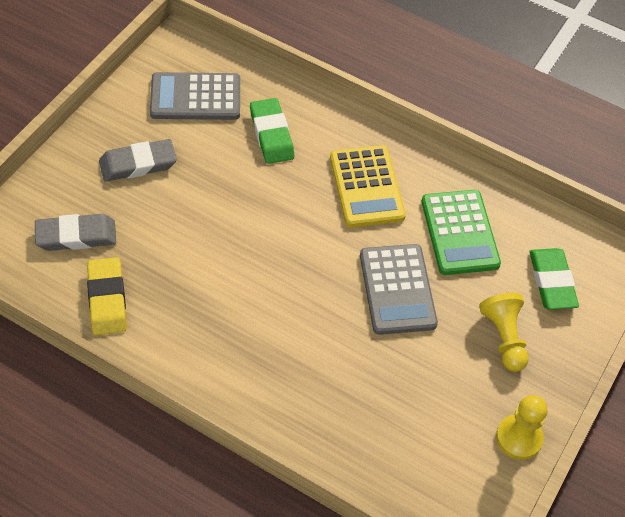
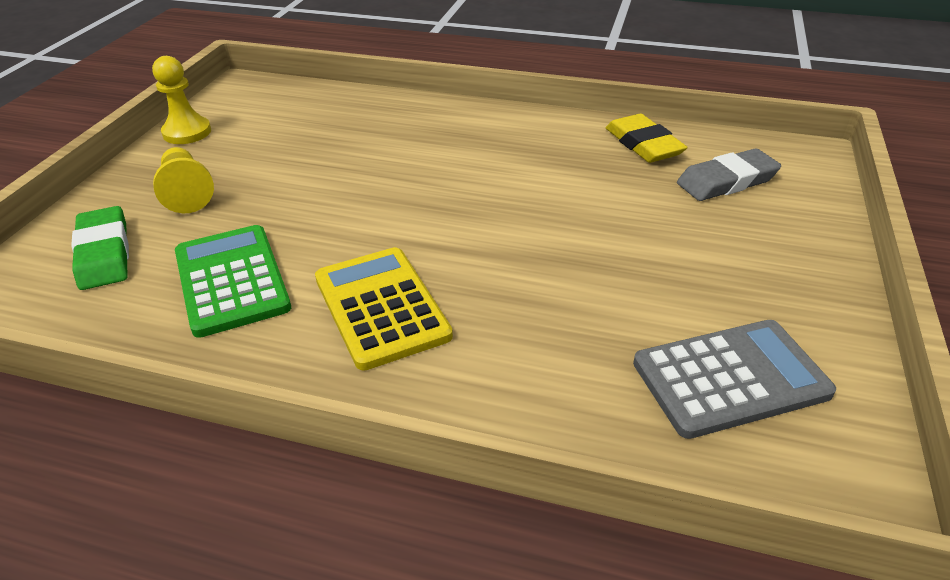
camera: 170 degrees right, 15 degrees down
grey eraser [99,139,177,182] -> none
green eraser [250,98,294,164] -> none
grey calculator [360,244,438,335] -> none

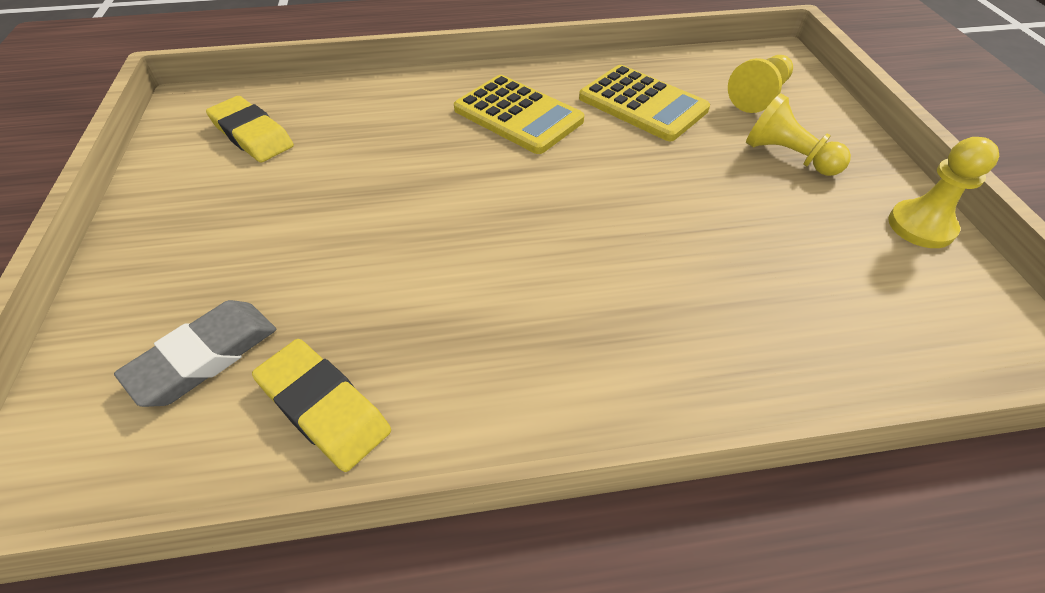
camera: 155 degrees right, 10 degrees up
green eraser [71,206,129,290] -> yellow pawn [728,55,793,113]
green calculator [175,225,291,338] -> yellow calculator [579,65,710,141]
grey calculator [633,320,836,439] -> yellow eraser [206,96,294,162]

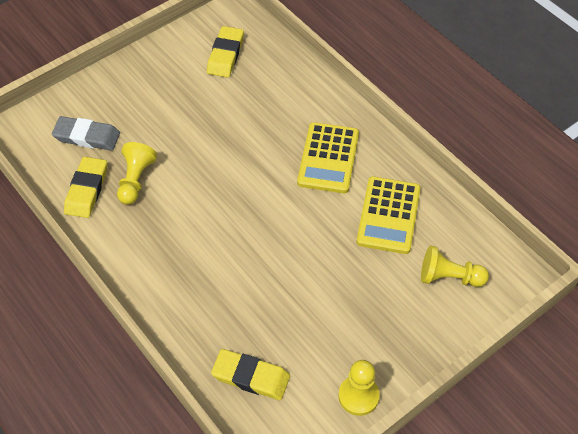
camera: 60 degrees right, 5 degrees up
yellow pawn [746,93,851,176] -> yellow pawn moved to [117,142,157,205]
none -> yellow eraser [211,349,290,400]

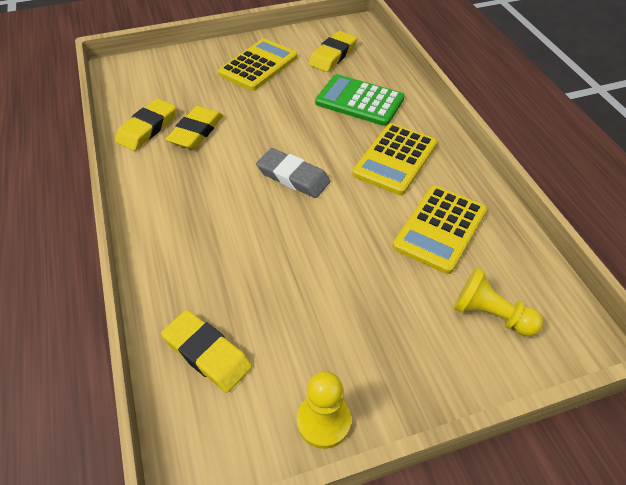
camera: 20 degrees right, 5 degrees down
grey eraser [52,116,120,151] -> grey eraser moved to [256,148,330,198]
yellow pawn [117,142,157,205] -> yellow eraser [165,106,223,149]
none -> yellow calculator [218,38,298,91]
none -> green calculator [315,74,405,126]

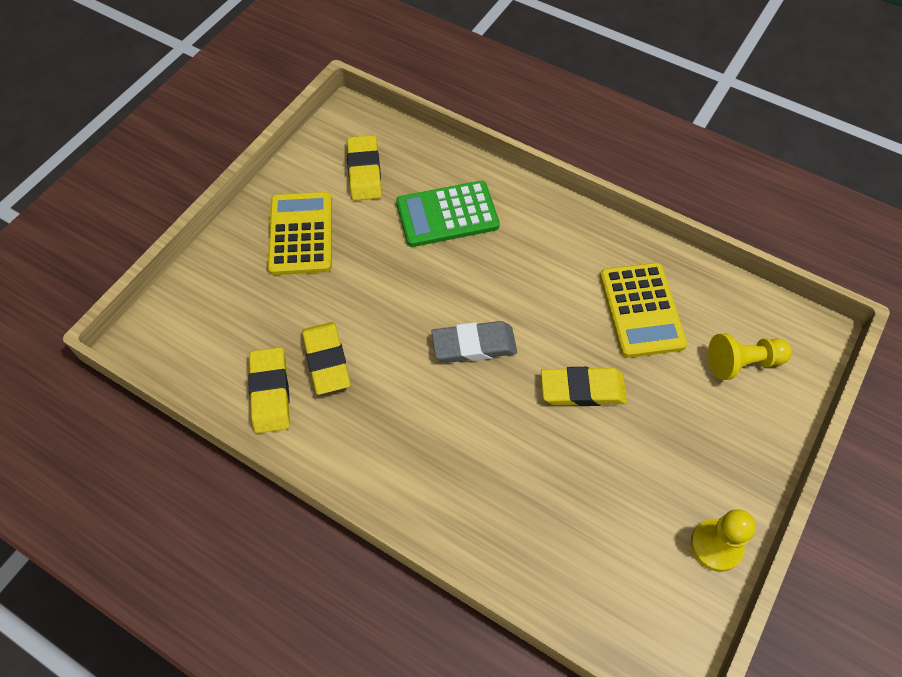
camera: 40 degrees left, 10 degrees up
yellow eraser [161,310,252,393] -> yellow eraser moved to [541,367,627,406]
yellow calculator [352,123,437,195] -> none

